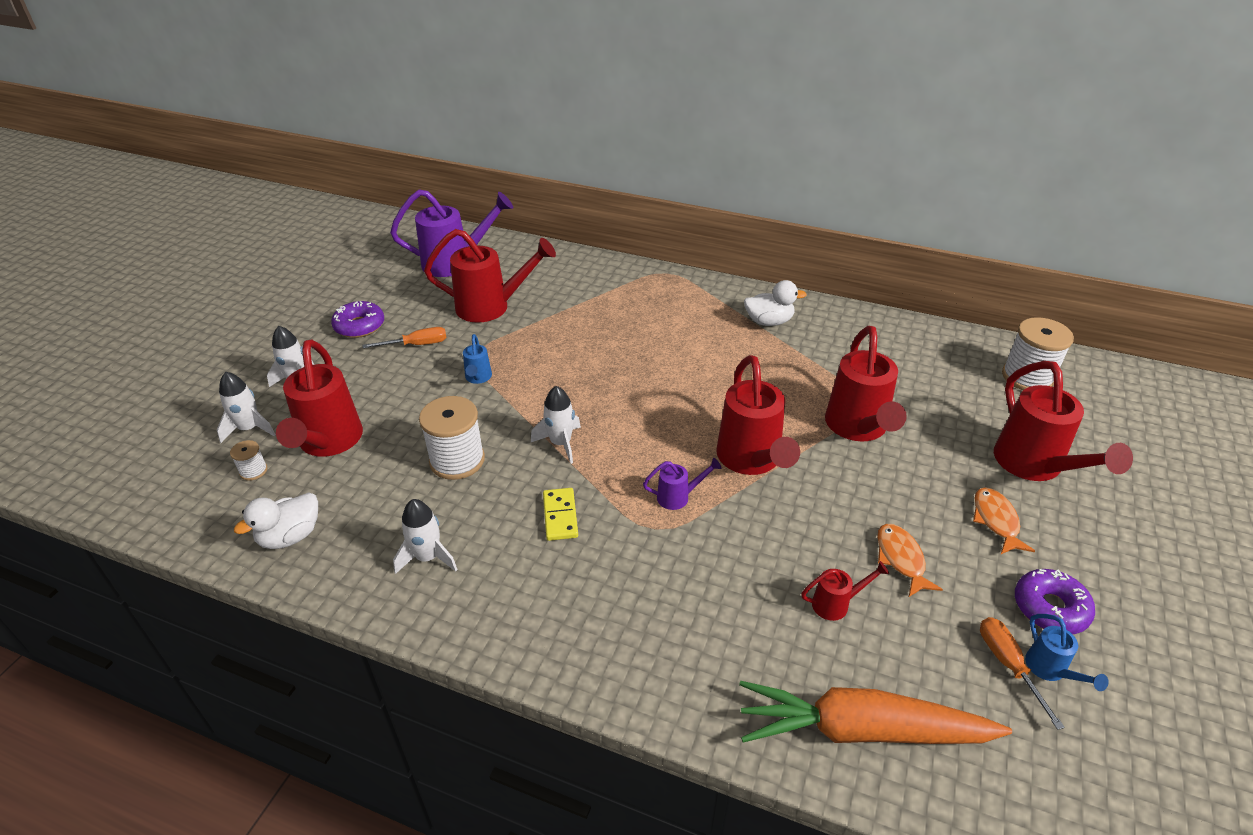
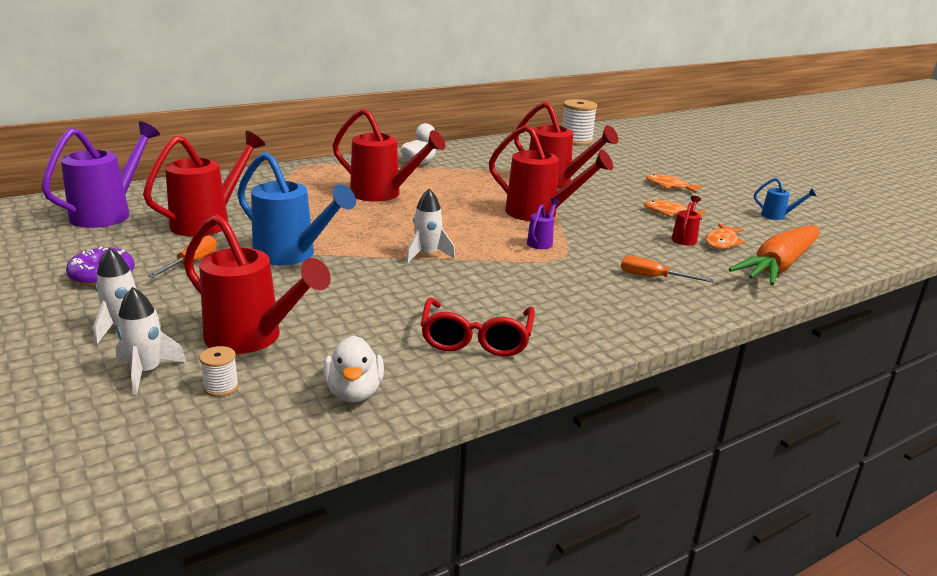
camera: 55 degrees left, 15 degrees down
white rocket [393,499,458,574] -> red glasses [421,298,535,357]
white spool [419,396,485,480] -> none
blue watering can [463,334,492,384] -> blue watering can [237,152,356,265], size x2.15
yellow domino [543,488,578,541] -> none
orange screwdriver [980,617,1065,730] -> orange screwdriver moved to [621,256,714,282]
red watering can [994,361,1133,481] -> red watering can moved to [332,108,445,201]
purple donut [1015,569,1095,634] -> none
none -> orange fish [705,224,745,249]

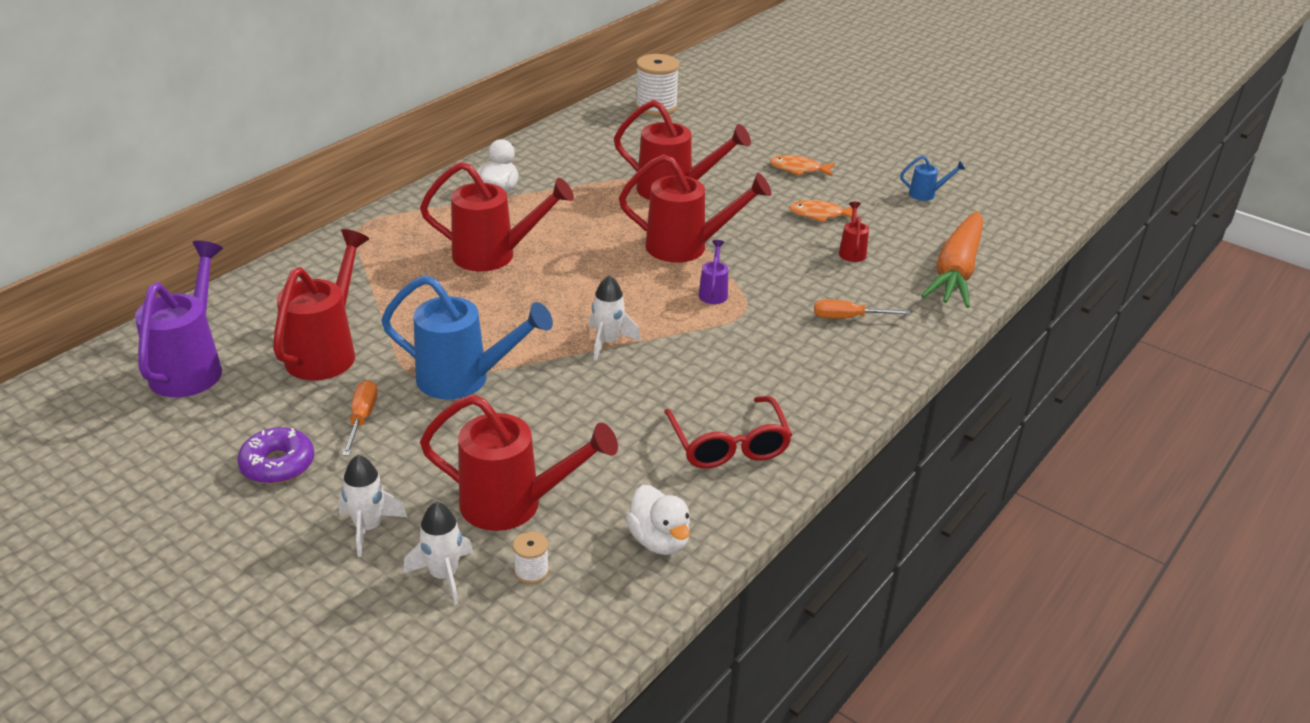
camera: 20 degrees left, 10 degrees up
orange fish [705,224,745,249] -> none

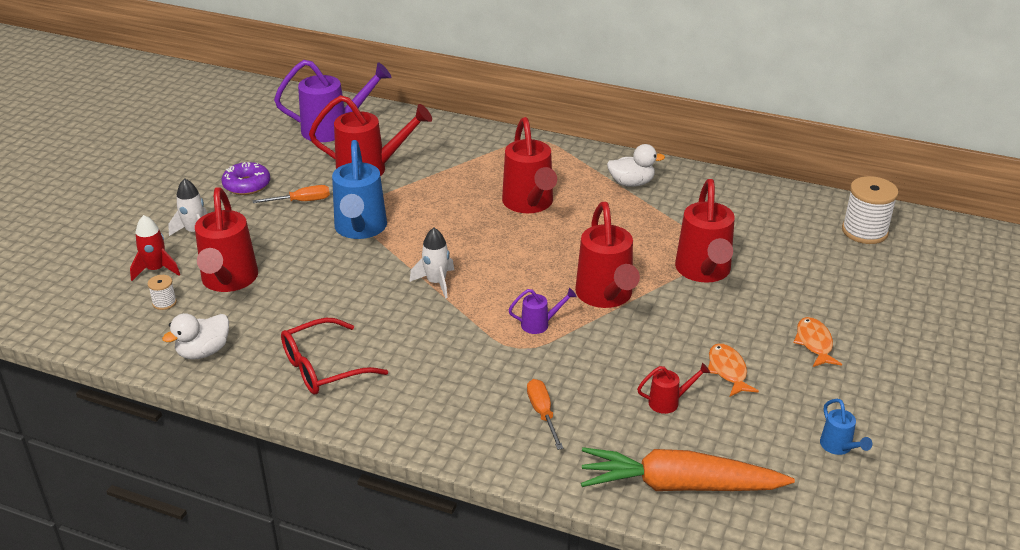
camera: 75 degrees right, 0 degrees up
white rocket [403,502,473,605] -> red rocket [130,215,180,281]

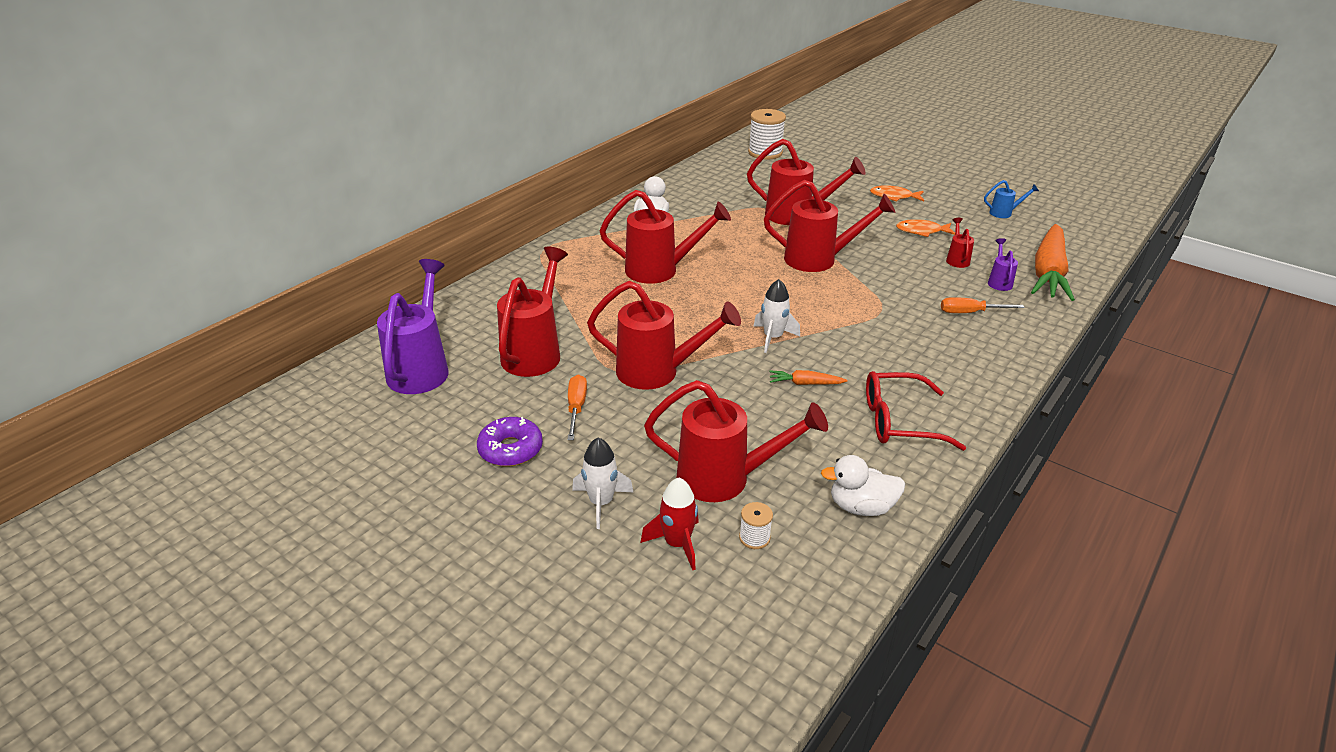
camera: 75 degrees left, 0 degrees up
white duck [162,313,229,360] -> white duck turned 120 degrees clockwise [821,455,905,516]
red glasses [281,318,388,395] -> red glasses turned 105 degrees clockwise [866,371,966,451]
blue watering can [332,140,387,239] -> red watering can [587,281,741,390]
purple watering can [509,288,577,334] -> purple watering can moved to [988,238,1018,291]
none -> orange carrot [769,370,848,385]

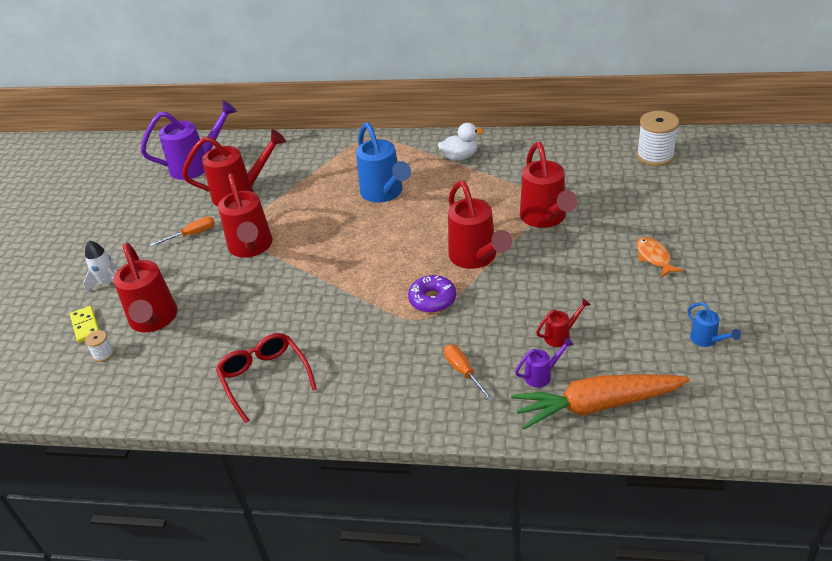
camera: 65 degrees right, 5 degrees up
purple donut [477,417,543,467] -> purple donut moved to [408,275,456,313]
red watering can [600,190,731,284] -> blue watering can [356,122,411,203]
red rocket [640,478,699,570] -> yellow domino [70,306,99,343]
white rocket [754,279,800,353] -> none
orange carrot [769,370,848,385] -> none
white duck [821,455,905,516] -> none
orange fish [896,219,955,237] -> none

